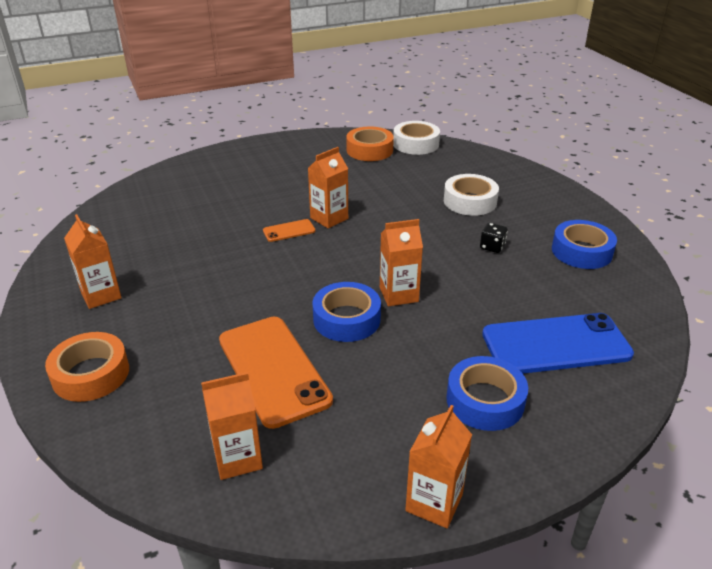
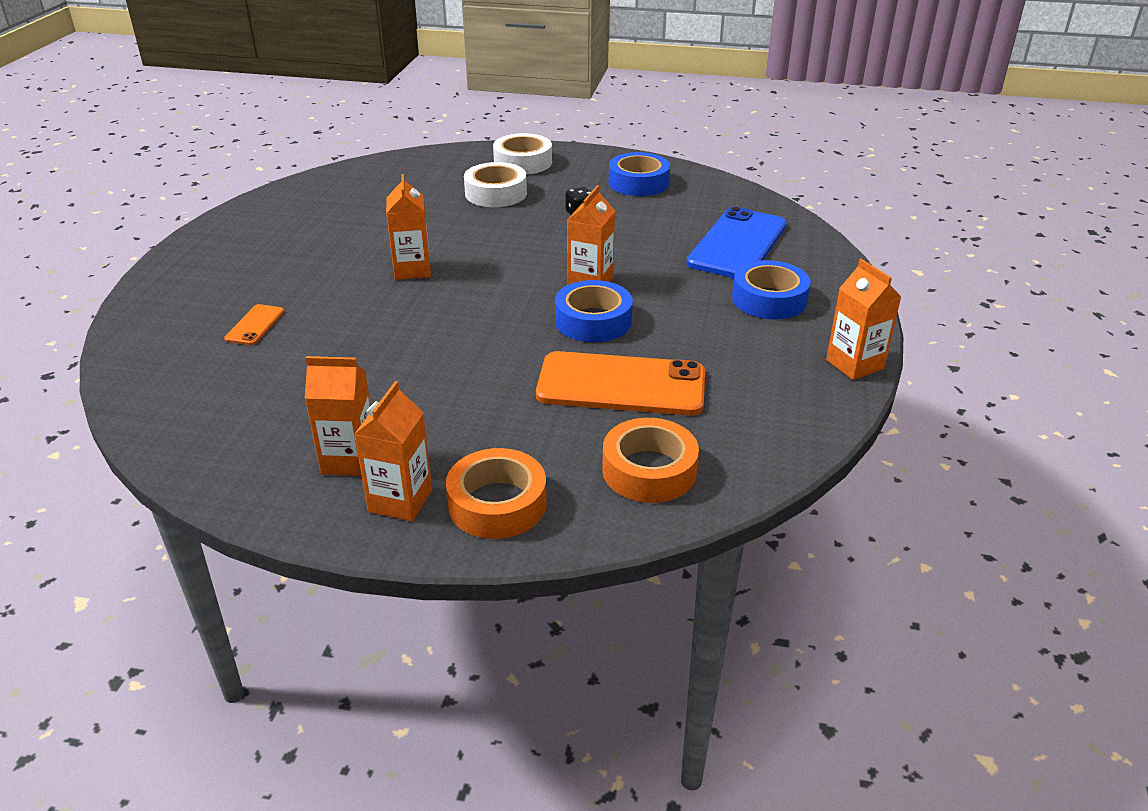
camera: 55 degrees left, 0 degrees up
orange carton [201,372,263,480] -> orange carton moved to [354,381,432,522]
orange phone [263,219,316,242] -> orange phone moved to [224,304,284,345]
orange tape [346,127,394,161] -> orange tape moved to [602,418,699,503]
white tape [393,121,440,155] -> white tape moved to [493,133,552,175]

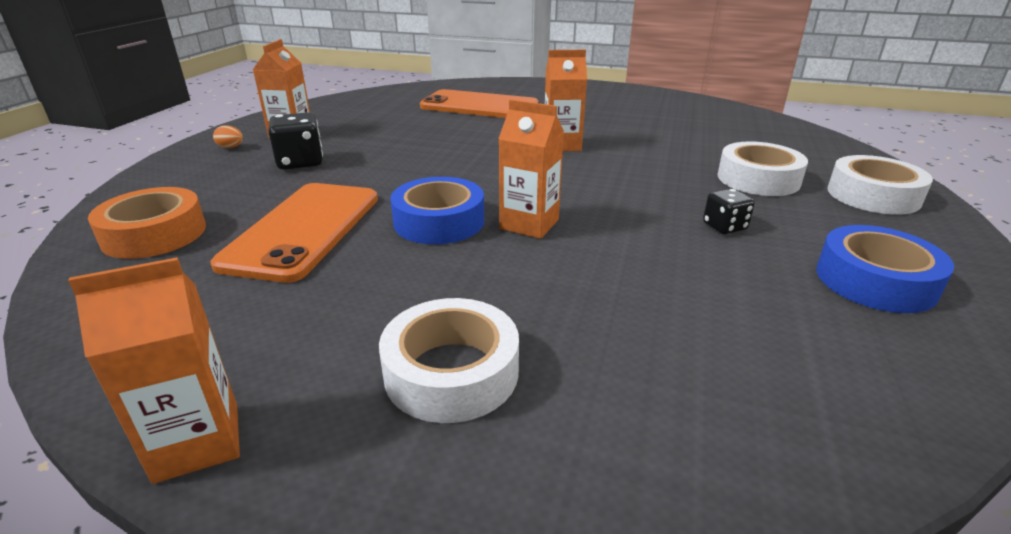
camera: 95 degrees right, 5 degrees down
orange phone [224,304,284,345] -> orange phone [420,89,539,118], size x2.23
orange carton [354,381,432,522] -> orange egg [213,125,243,148]
orange tape [446,448,546,539] -> none
blue phone [686,207,787,278] -> none
blue tape [732,260,811,320] -> white tape [379,298,519,423]
none -> black dice [268,112,323,170]

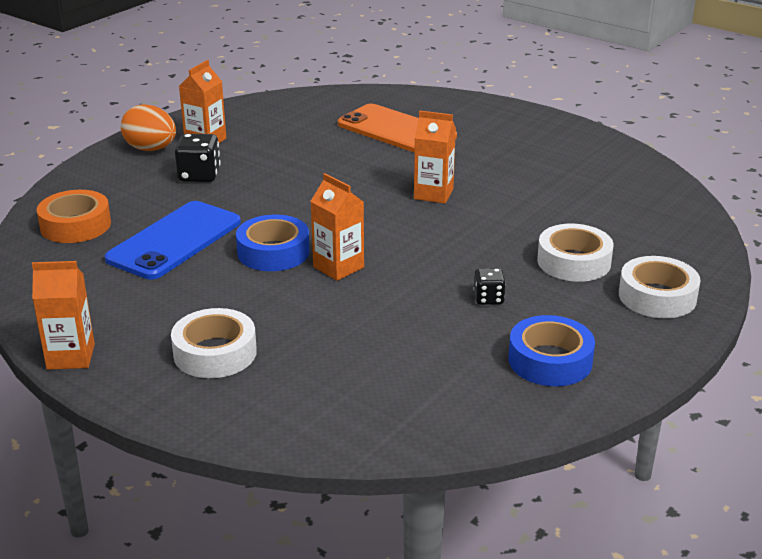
camera: 20 degrees right, 0 degrees up
orange phone [211,183,378,283] -> blue phone [105,201,241,279]
orange egg [213,125,243,148] -> orange egg [121,104,176,151], size x2.32

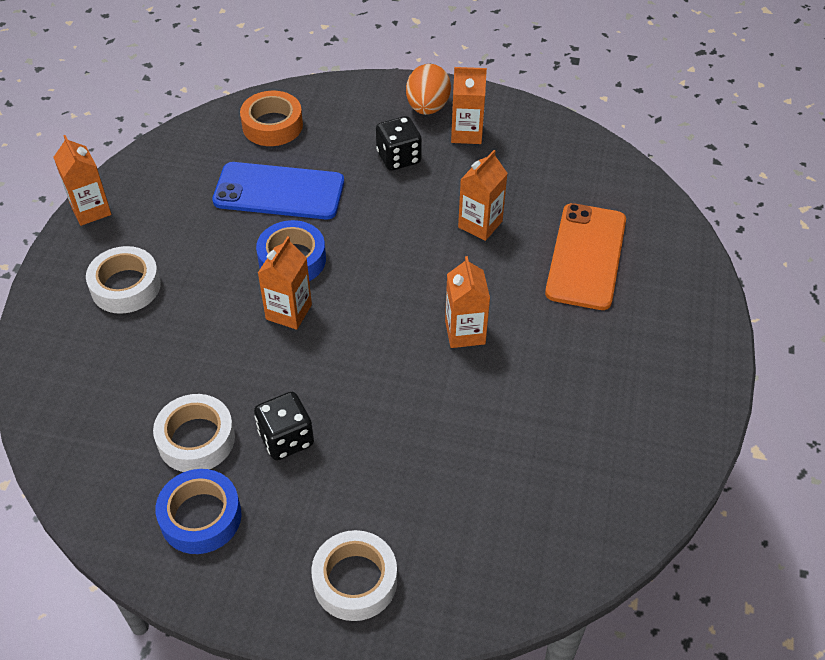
camera: 65 degrees right, 20 degrees up
black dice [473,268,506,305] -> black dice [254,392,314,460], size x1.62
white tape [537,224,614,282] -> white tape moved to [153,394,235,472]
none -> orange carton [458,150,508,241]

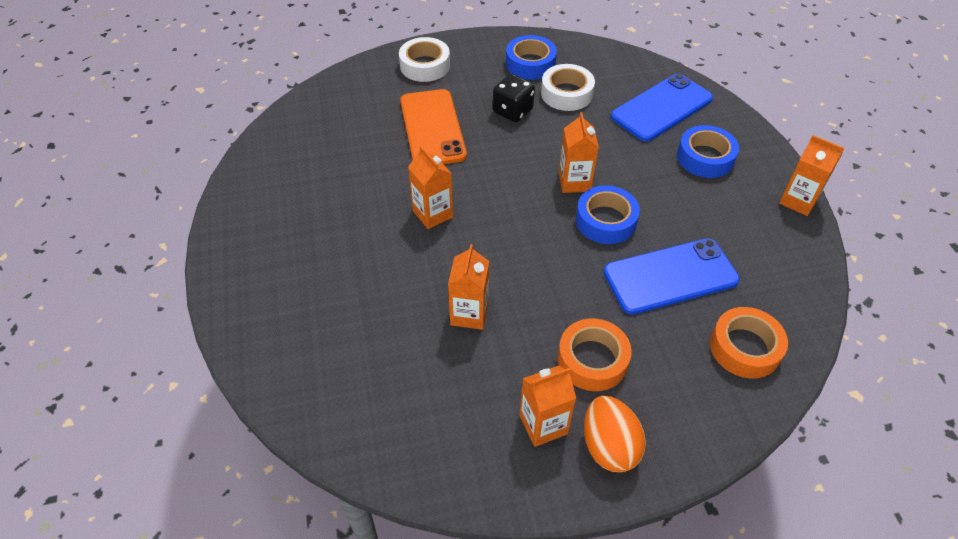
camera: 155 degrees right, 0 degrees up
white tape [86,246,161,314] -> blue tape [677,125,739,178]
black dice [376,116,422,171] -> orange tape [558,319,632,391]
orange phone [545,203,626,310] -> orange phone moved to [400,89,467,164]
none -> blue phone [611,73,713,142]

